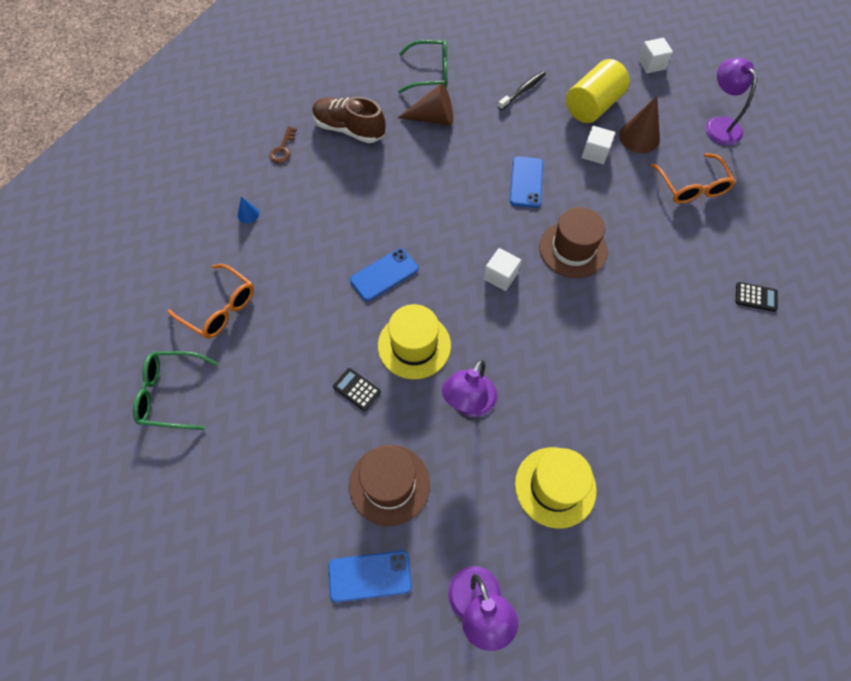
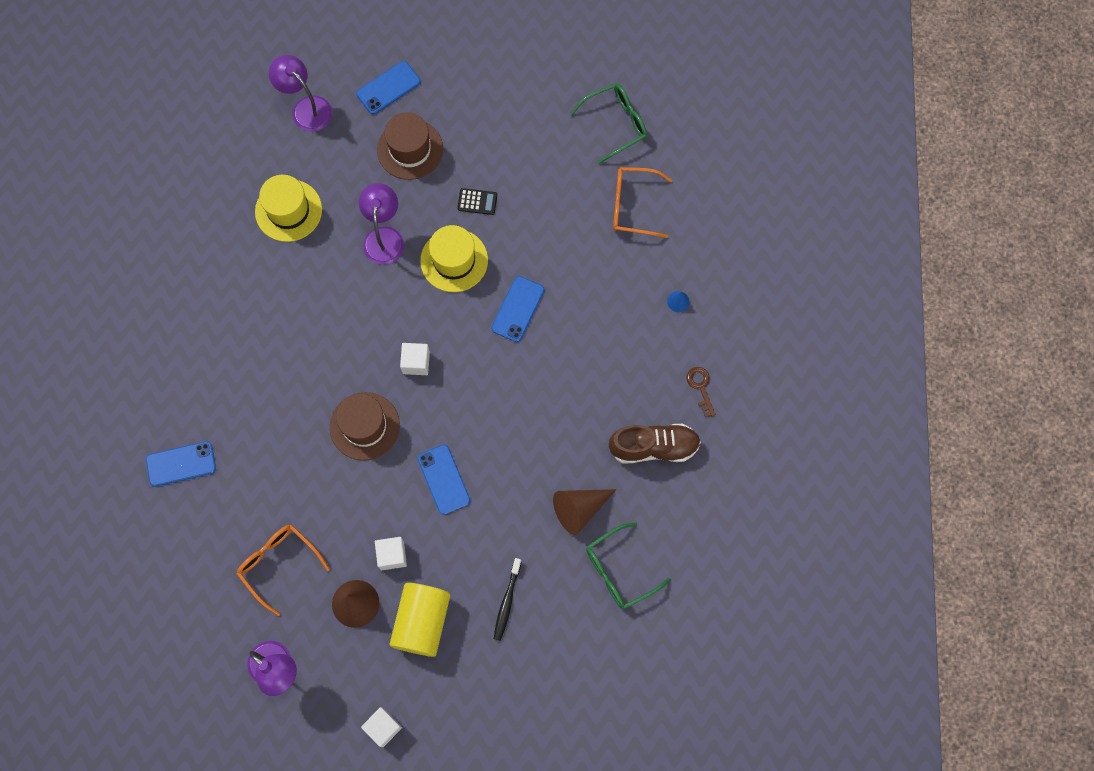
camera: 150 degrees right, 10 degrees up
black calculator [736,282,778,312] -> blue phone [146,441,216,487]

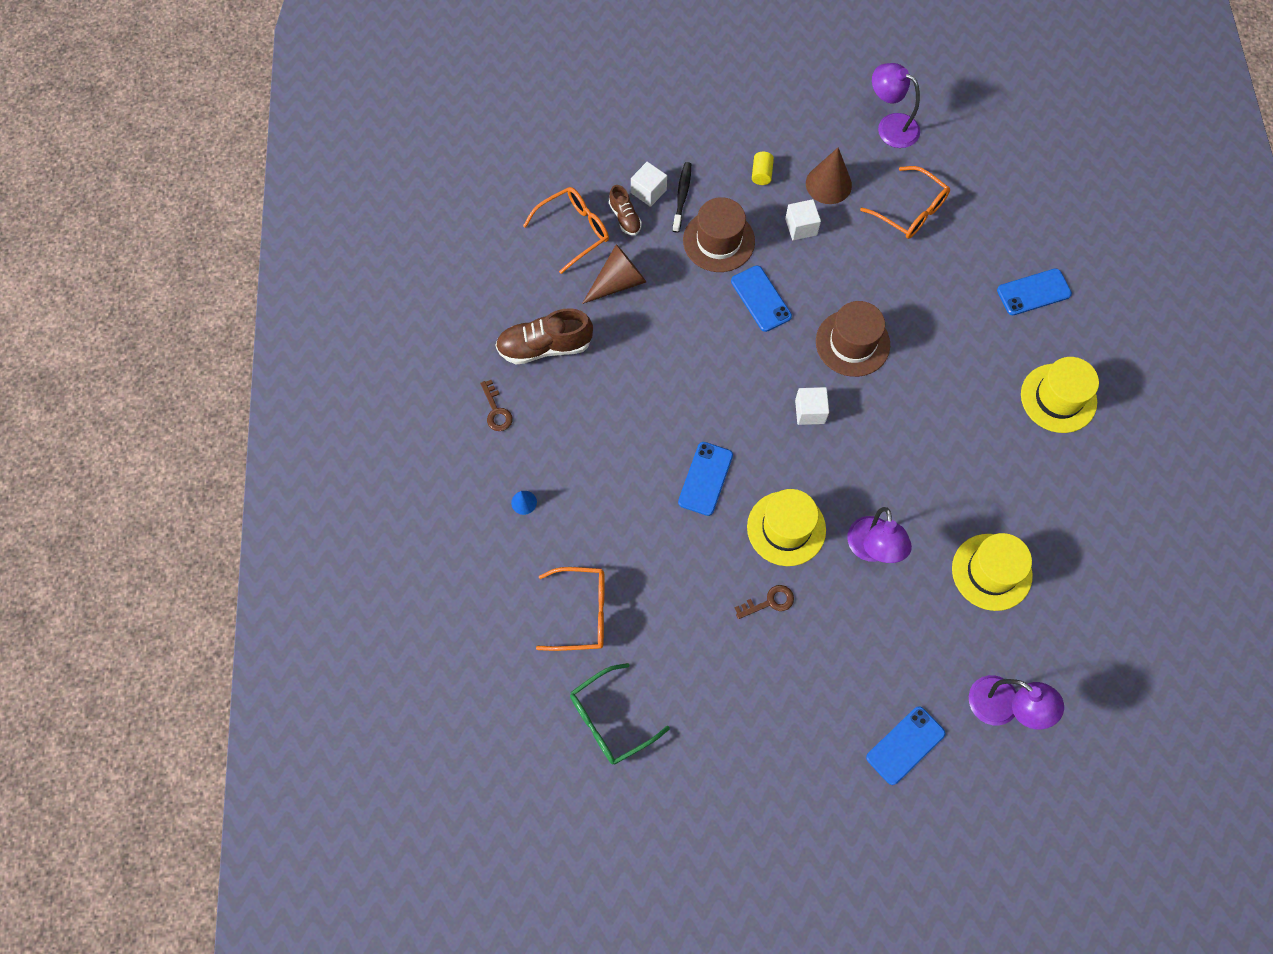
camera: 175 degrees right, 5 degrees down
white cube [361,707,402,747] -> white cube moved to [631,162,667,207]
brown hat [377,112,443,180] -> brown hat moved to [683,197,755,272]
yellow cylinder [390,583,450,657] -> yellow cylinder [752,152,774,185], size x0.43
black calculator [457,188,497,215] -> brown key [735,585,794,619]
green glasses [586,522,671,609] -> orange glasses [523,187,609,274]
none -> brown shoe [609,185,642,235]
none -> yellow hat [1021,357,1099,433]

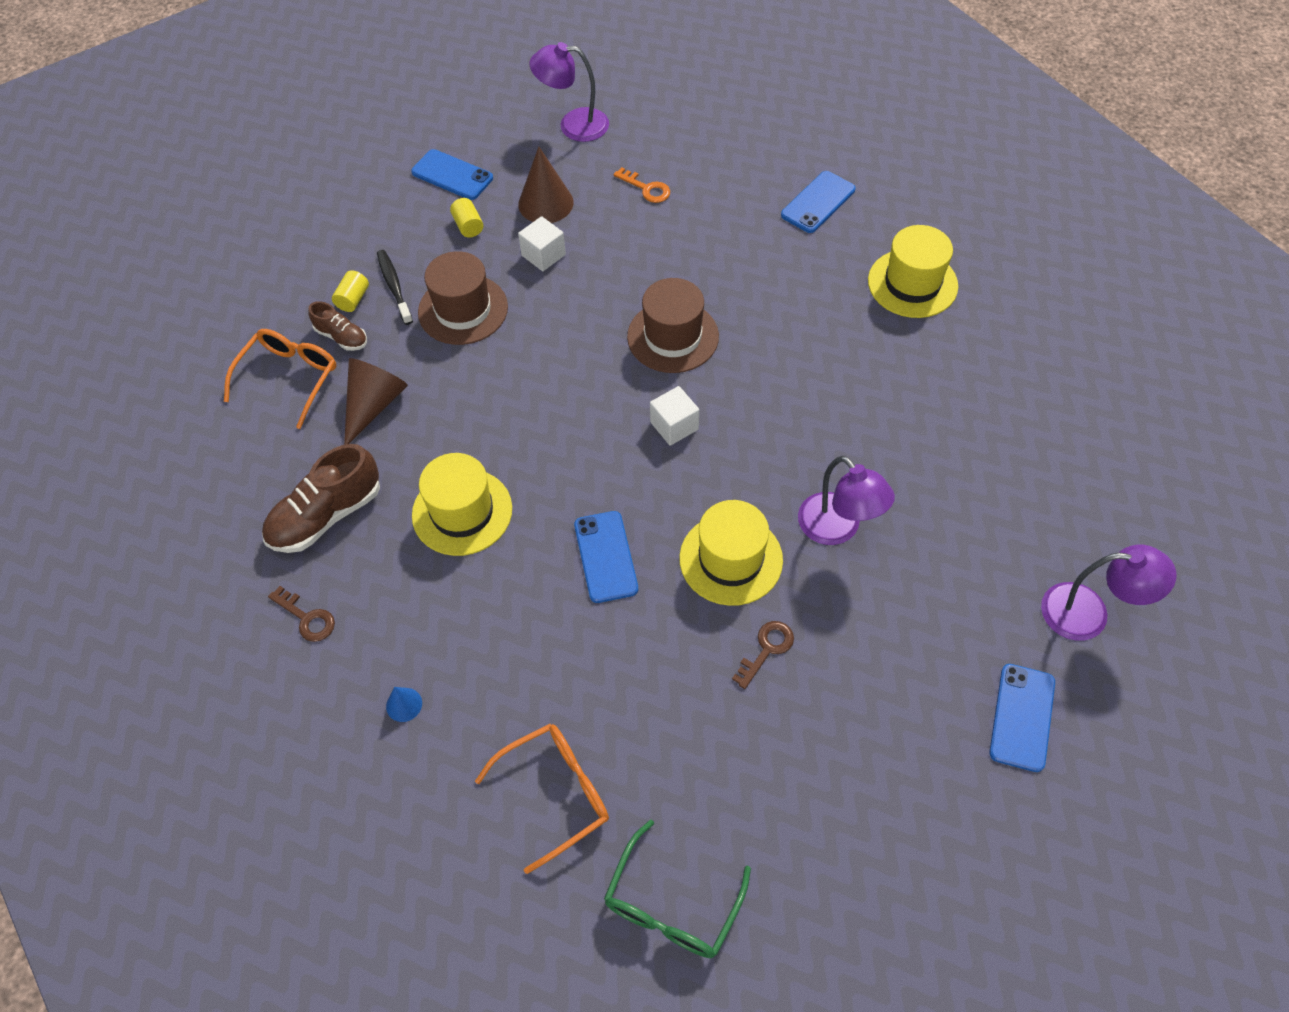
camera: 30 degrees left, 10 degrees down
white cube [631,162,667,207] -> yellow cylinder [332,270,369,312]
blue phone [731,266,792,332] -> blue phone moved to [411,149,493,200]
orange glasses [860,166,950,239] -> orange key [613,167,670,203]
yellow hat [952,533,1033,611] -> yellow hat moved to [412,453,512,556]

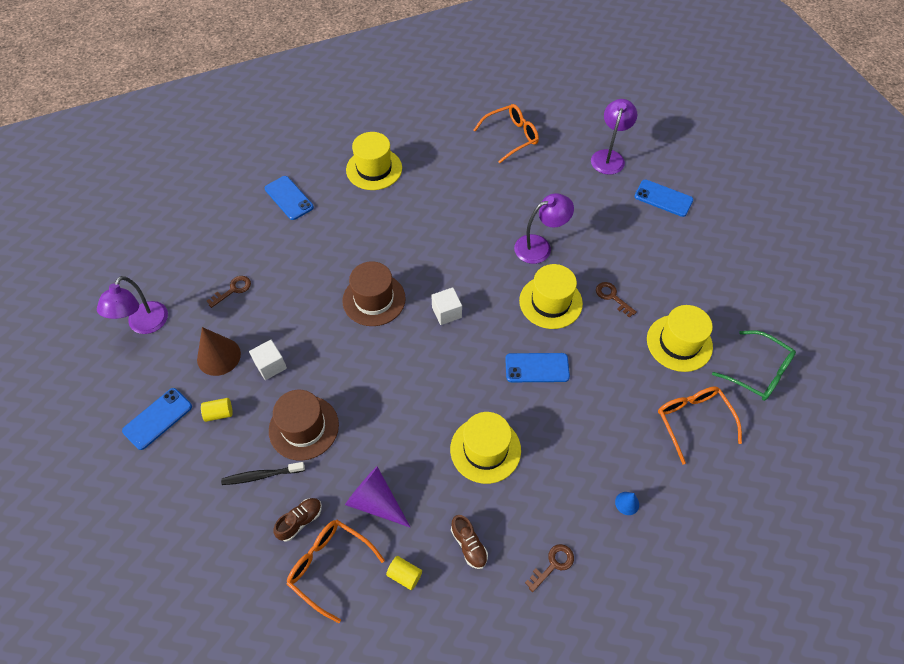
camera: 80 degrees left, 0 degrees up
brown shoe [262,444,380,553] -> brown shoe [451,515,488,569], size x0.56
yellow cylinder [332,270,369,312] -> yellow cylinder moved to [386,556,422,590]
brown cone [344,358,408,445] -> purple cone [345,466,410,527]
orange key [613,167,670,203] -> brown key [207,276,251,308]
none -> orange glasses [474,104,539,163]
none -> yellow hat [647,305,713,372]

